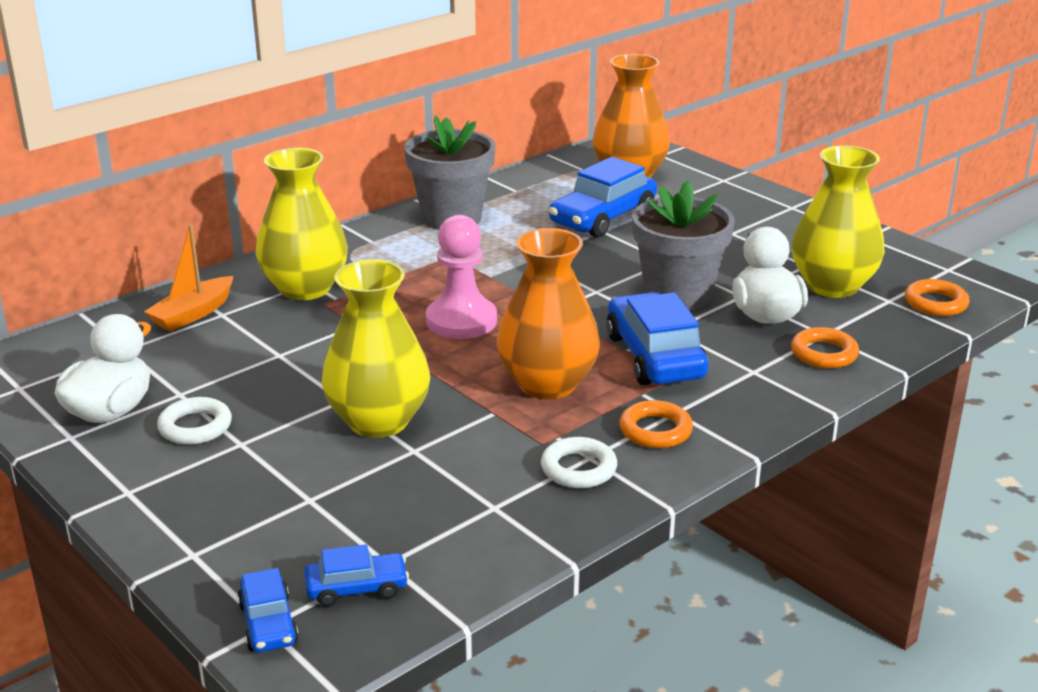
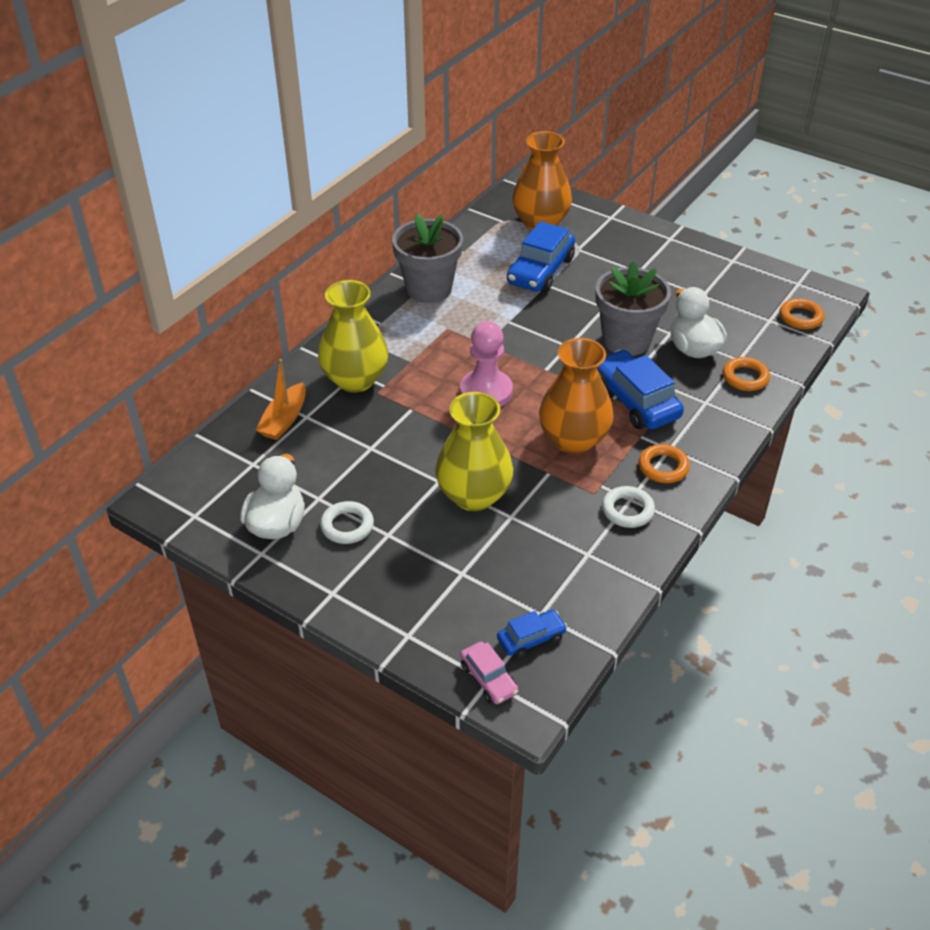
camera: 15 degrees left, 15 degrees up
blue car [237,568,299,652] -> pink car [460,642,518,704]
yellow vase [792,145,885,298] -> none

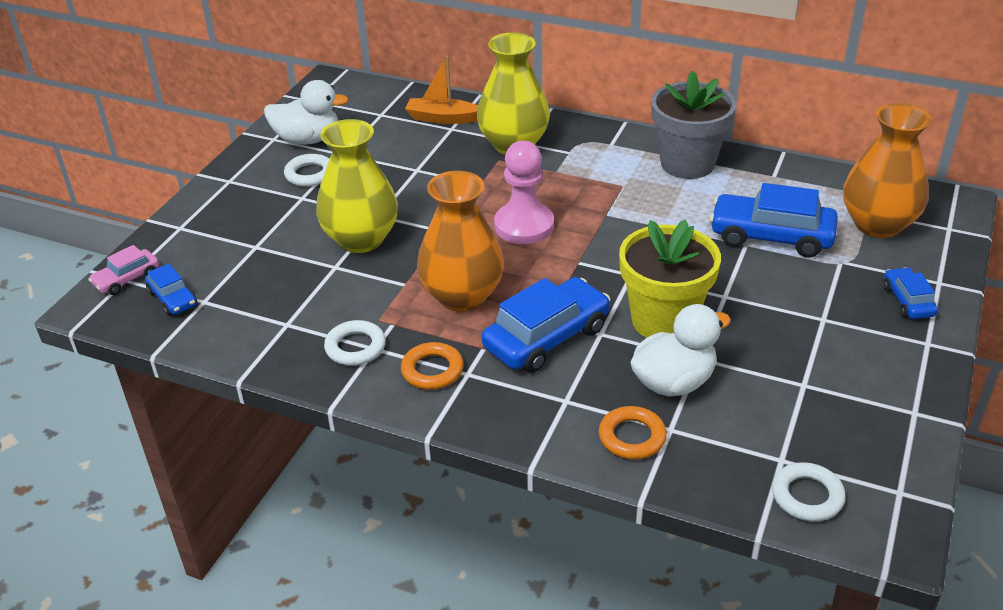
camera: 80 degrees right, 5 degrees down
grey flower pot [595,261,671,356] -> yellow flower pot [619,219,721,338]
orange ring [779,298,825,329] -> white ring [772,462,846,522]
none -> blue car [883,267,938,319]

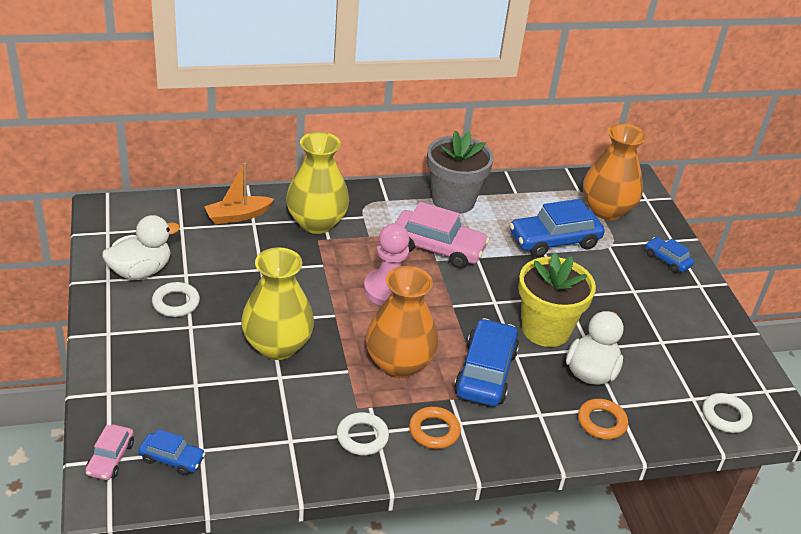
camera: 40 degrees left, 0 degrees up
none -> pink car [394,202,489,269]

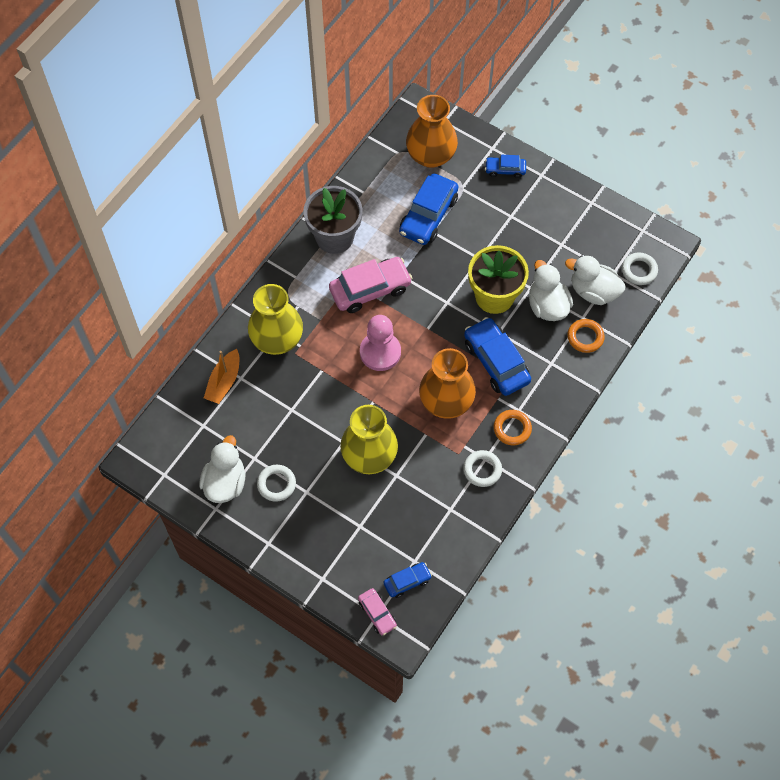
camera: 40 degrees left, 25 degrees up
none -> white duck [565,255,626,305]

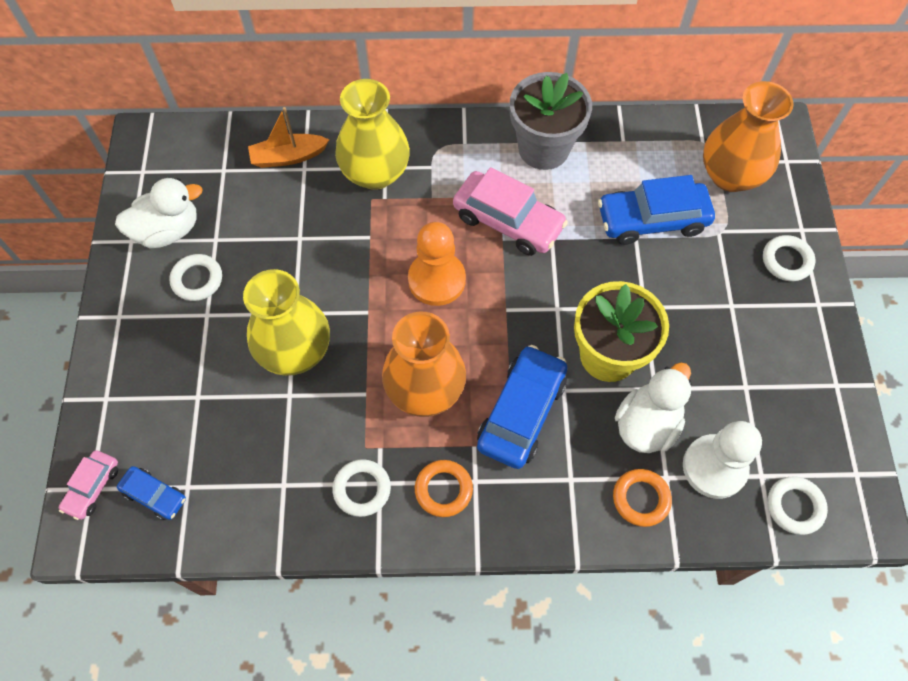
camera: 55 degrees right, 0 degrees up
pink pawn [360,315,401,371] -> orange pawn [408,222,466,306]
blue car [485,155,526,178] -> white ring [763,235,815,281]
white duck [565,255,626,305] -> white pawn [683,421,762,499]

